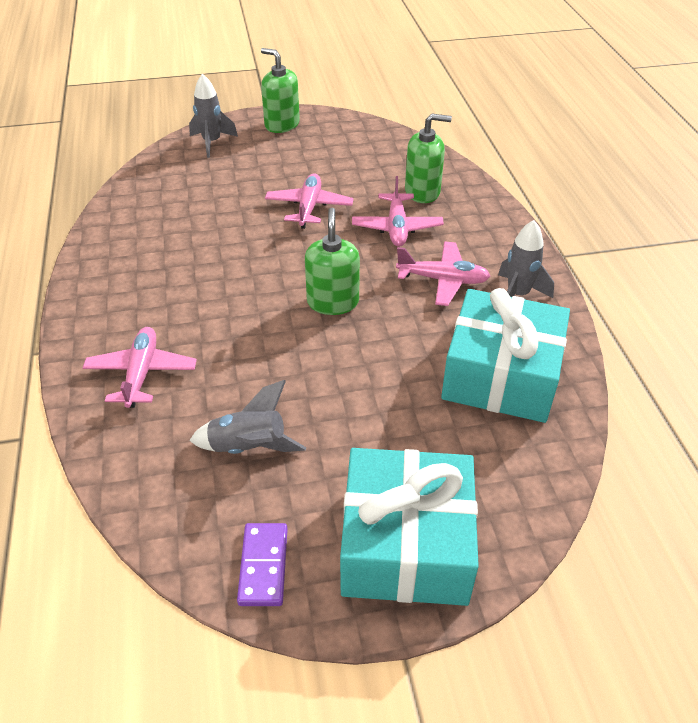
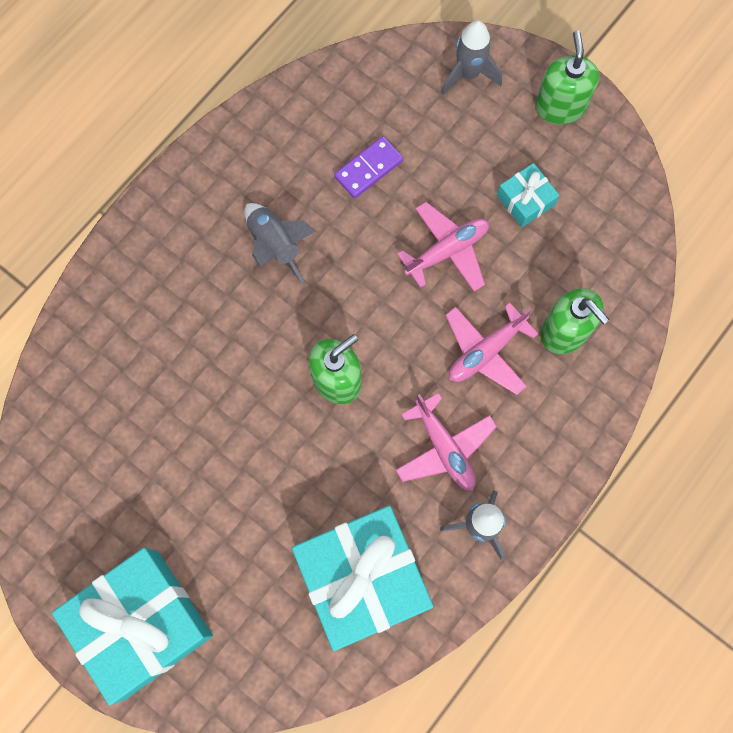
camera: 50 degrees right, 30 degrees up
pink plane [83,327,197,408] -> none
grey rocket [189,380,306,454] -> grey rocket moved to [245,203,316,283]
purple domino [237,523,288,606] -> purple domino moved to [334,136,403,198]
none -> turquoise gift [497,163,560,227]

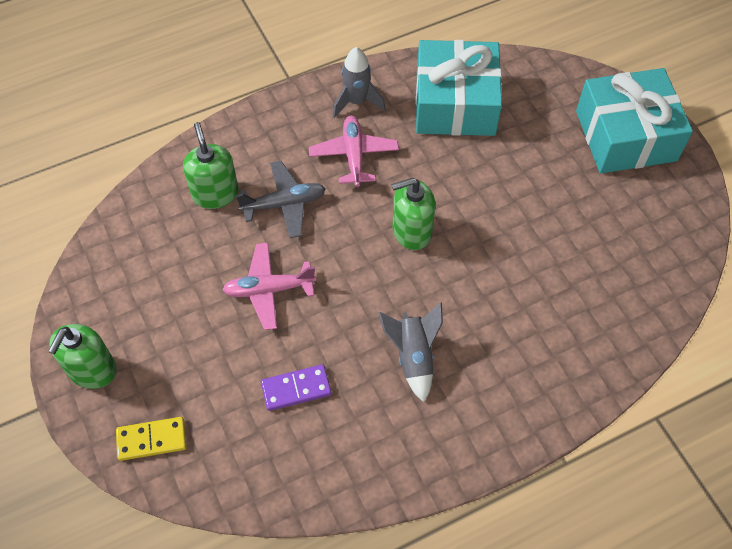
camera: 155 degrees left, 15 degrees down
grey rocket [441,21,502,95] -> yellow domino [116,417,187,461]
pink plane [446,303,538,395] -> grey plane [236,161,325,238]
turquoise gift [497,163,560,227] -> none

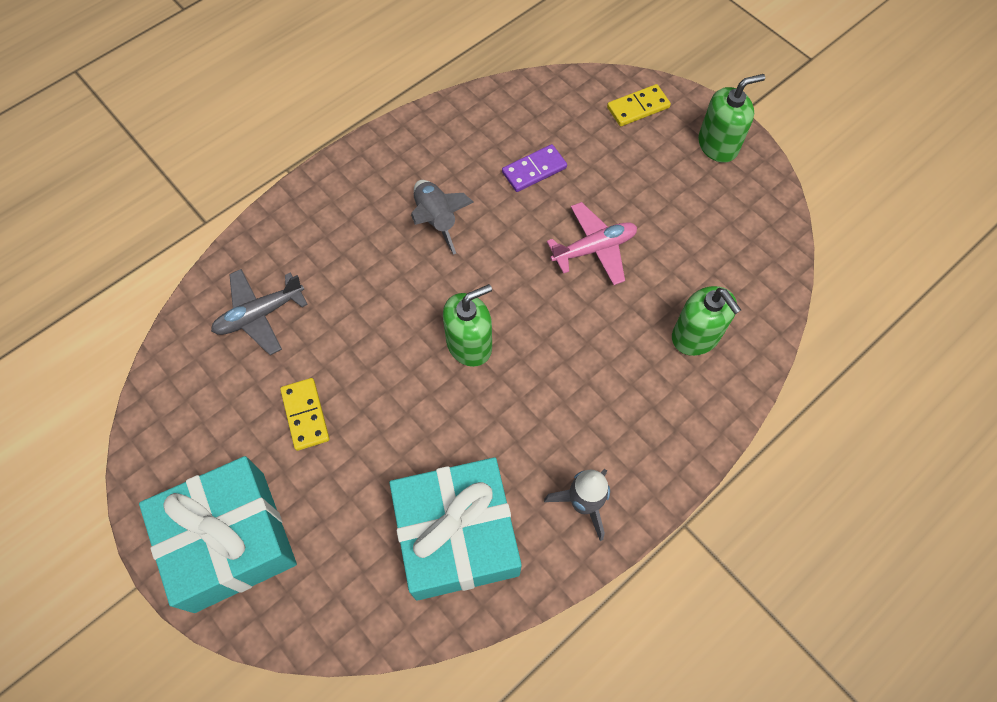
camera: 165 degrees right, 5 degrees up
green soap dispenser [48,324,117,389] -> green soap dispenser turned 60 degrees clockwise [698,74,765,163]
grey plane [236,161,325,238] -> grey plane moved to [211,269,308,355]
pink plane [309,116,399,187] -> none
none -> yellow domino [280,378,329,451]

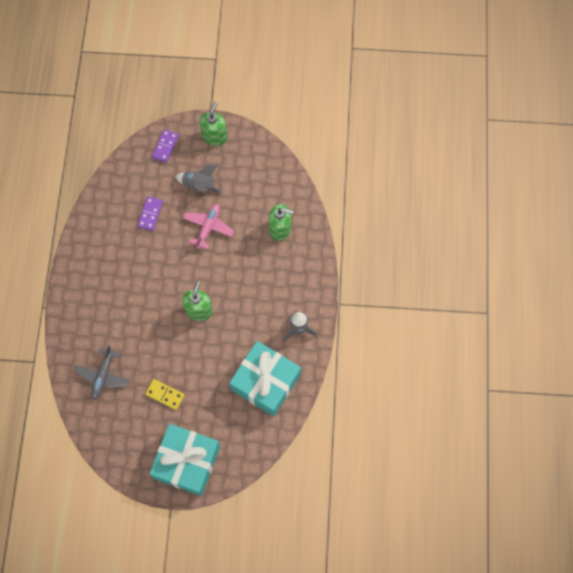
camera: 45 degrees left, 5 degrees up
grey rocket [411,180,473,255] -> grey rocket moved to [175,165,223,193]
yellow domino [607,84,671,126] -> purple domino [152,129,179,163]

